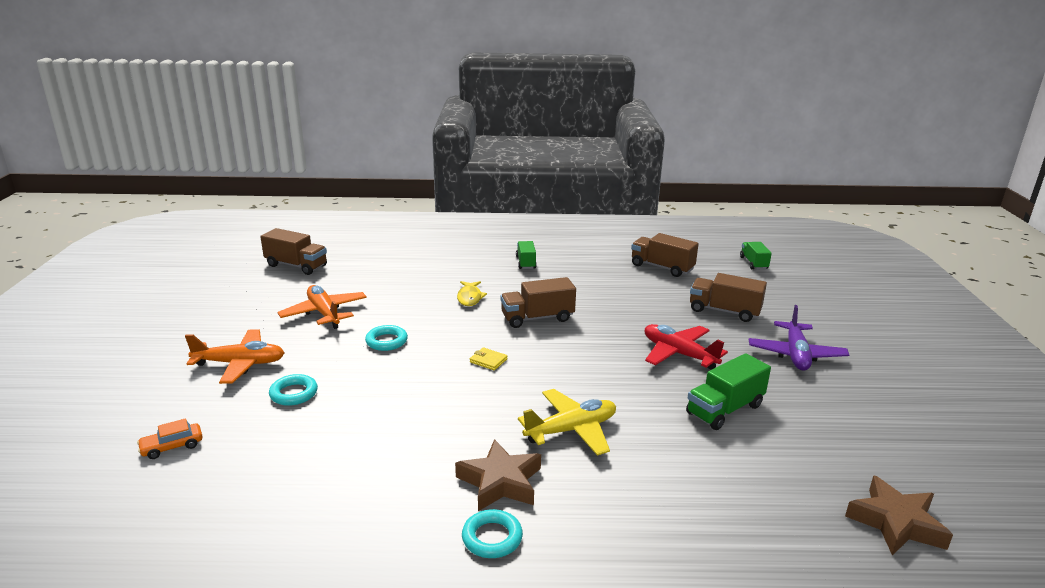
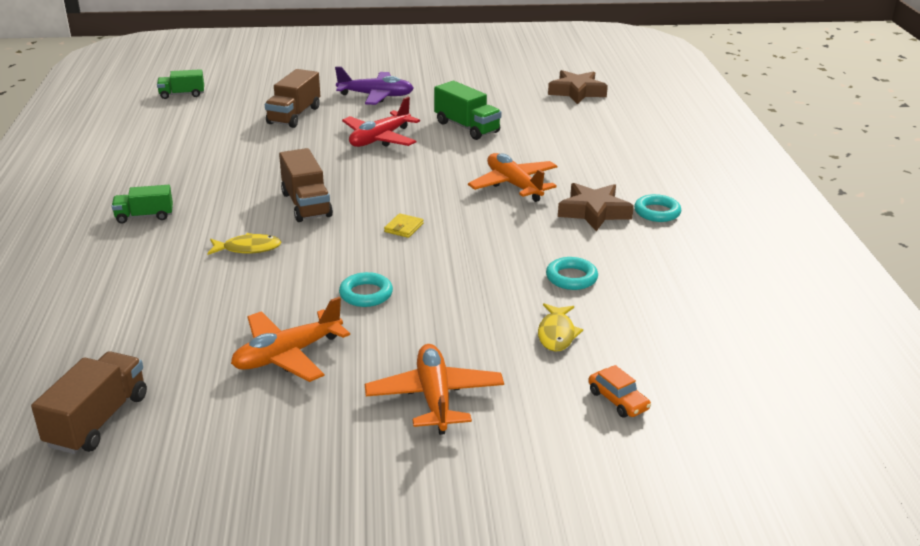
camera: 95 degrees left, 5 degrees up
turquoise ring [269,374,318,406] -> turquoise ring moved to [546,257,598,290]
yellow plane [518,389,616,455] -> orange plane [468,153,557,202]
brown truck [631,233,699,277] -> none
none -> yellow fish [538,303,583,352]

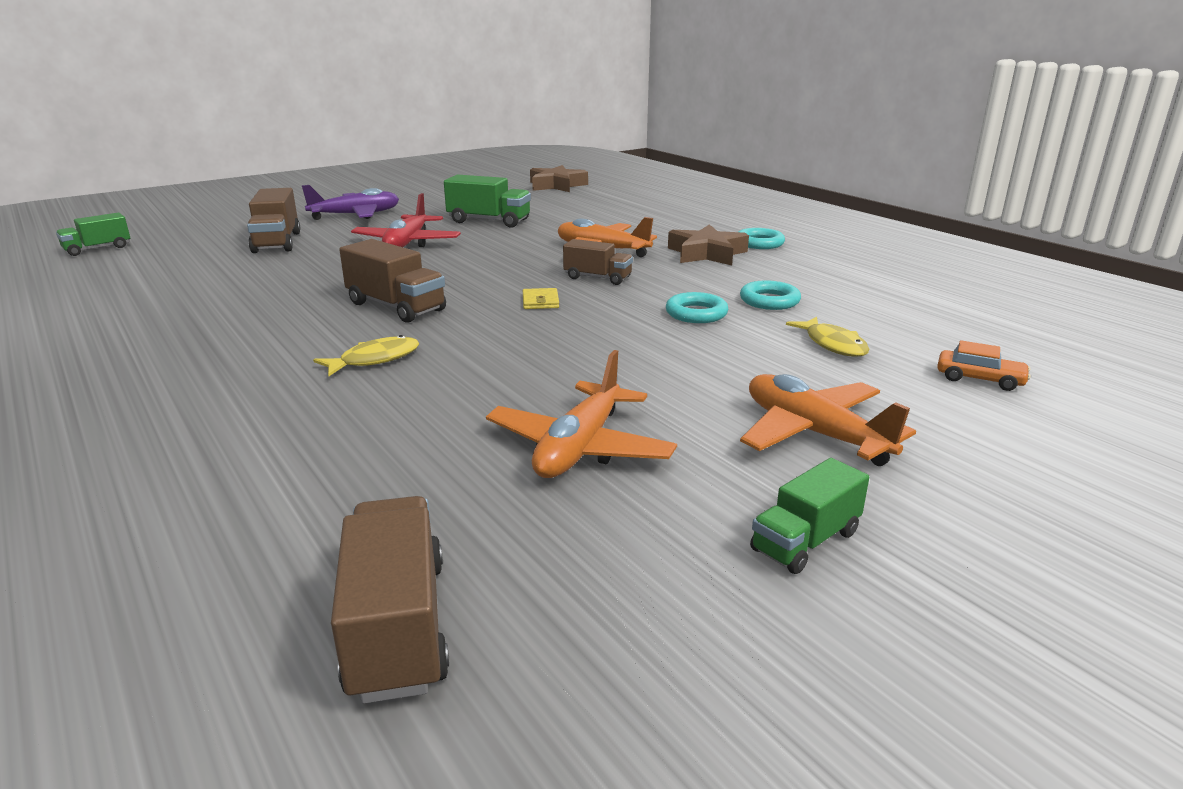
camera: 30 degrees left, 5 degrees down
green truck [112,185,173,223] -> green truck moved to [750,458,869,574]
turquoise ring [339,272,393,307] -> turquoise ring moved to [666,292,729,323]
none -> brown truck [563,239,633,285]

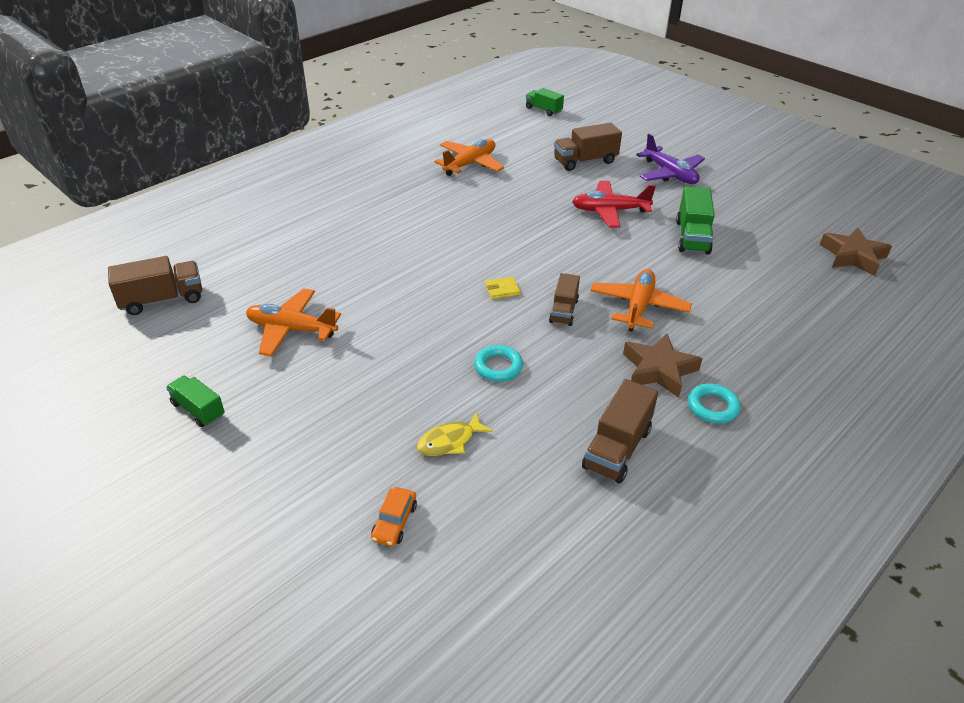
camera: 80 degrees right, 15 degrees up
yellow fish [313,335,419,376] -> none
brown truck [339,239,446,323] -> brown truck moved to [582,379,658,483]
turquoise ring [740,280,801,310] -> none
orange plane [740,374,916,466] -> orange plane moved to [435,139,504,176]

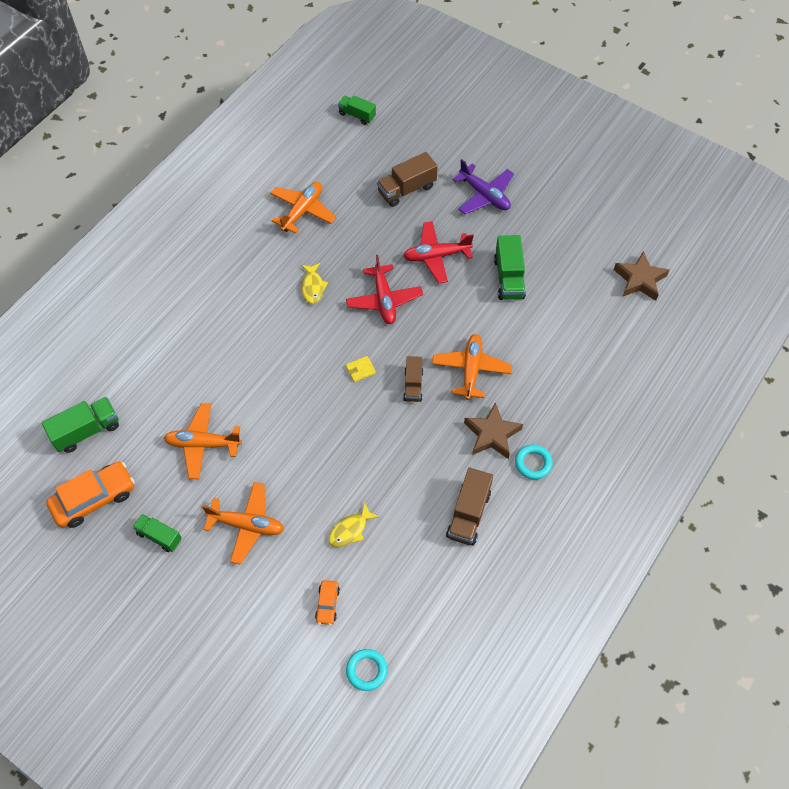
camera: 10 degrees left, 20 degrees up
brown truck [108,256,202,315] -> green truck [42,397,119,453]
turquoise ring [474,345,523,382] -> turquoise ring moved to [346,649,388,691]
none -> orange car [46,461,134,528]
none -> orange plane [202,482,284,565]
none -> yellow fish [301,263,328,304]
none -> red plane [346,255,423,324]

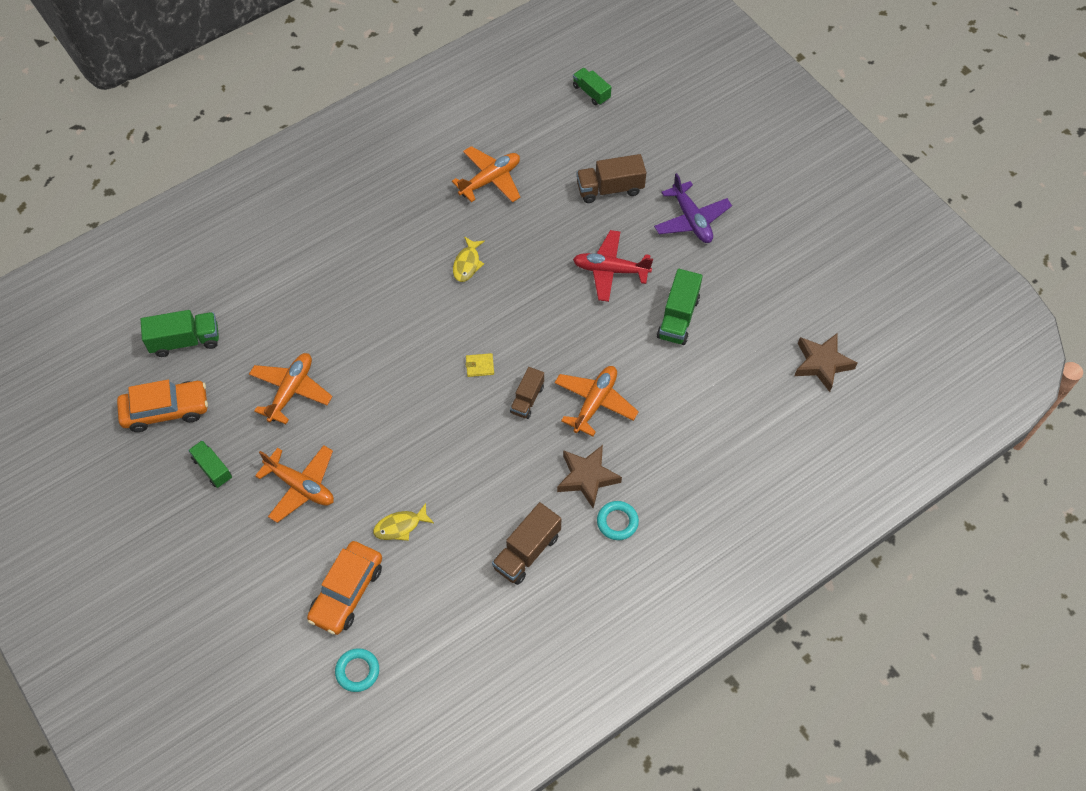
camera: 20 degrees right, 0 degrees up
orange plane [164,403,242,479] -> orange plane turned 90 degrees clockwise [249,353,333,424]
orange car [315,580,340,625] -> orange car [307,541,382,635], size x1.98
red plane [346,255,423,324] -> none

